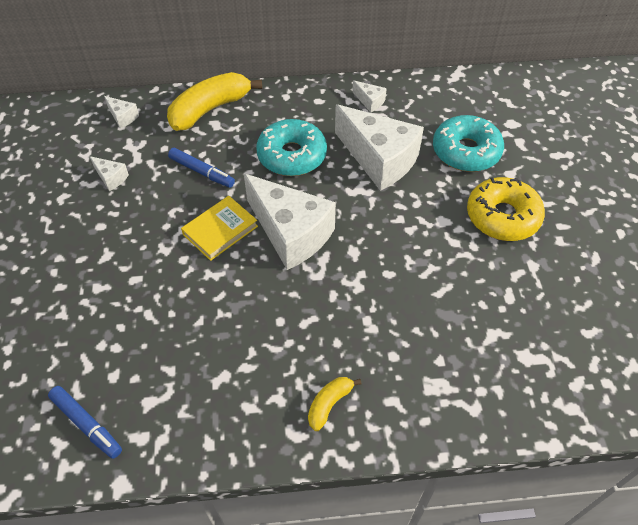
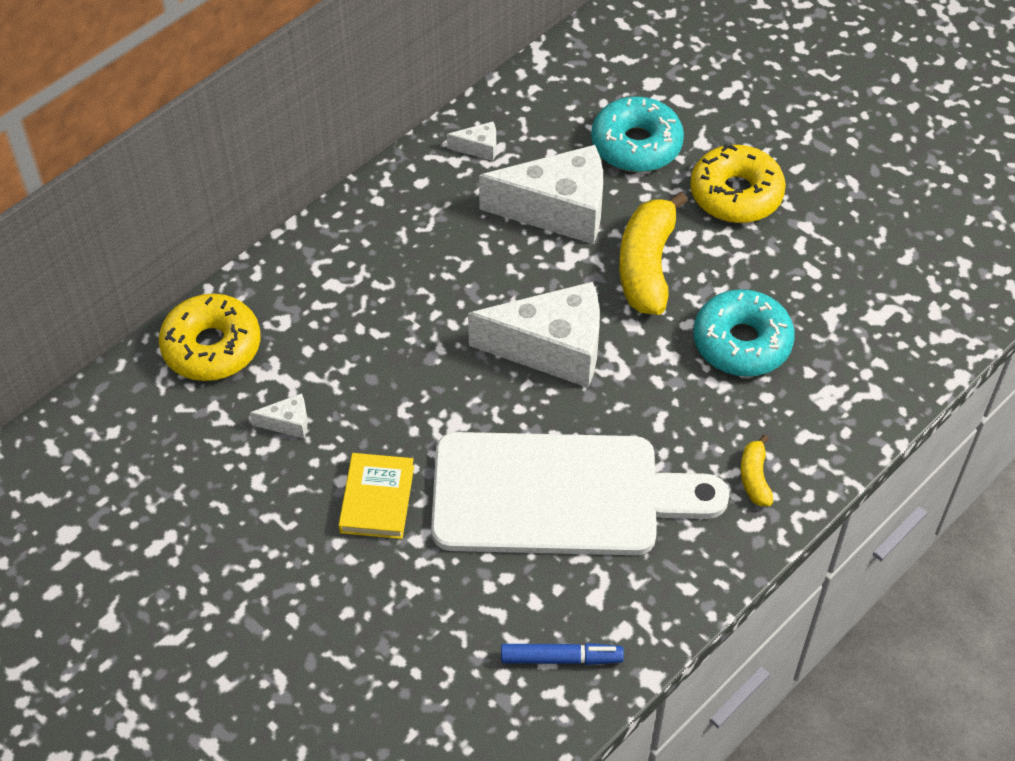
camera: 40 degrees left, 0 degrees up
white cheese [104,96,139,129] -> yellow donut [159,294,260,381]
yellow banana [167,72,262,131] -> yellow banana moved to [619,192,688,315]
blue marker [168,148,235,188] -> none
yellow book [181,196,258,261] -> yellow book moved to [338,453,414,539]
turquoise donut [256,119,327,176] -> turquoise donut moved to [693,289,795,377]
none -> white cutting board [431,432,729,555]

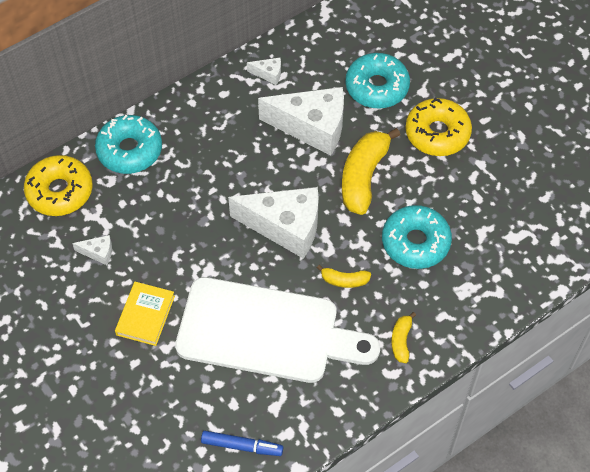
camera: 10 degrees right, 5 degrees up
none -> turquoise donut [95,115,162,174]
none -> yellow banana [317,265,371,288]

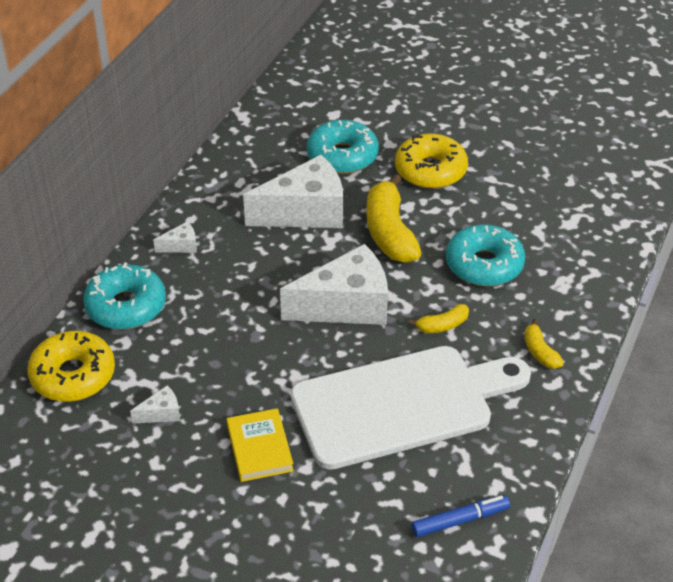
camera: 30 degrees left, 15 degrees down
white cheese [247,58,281,85] -> white cheese moved to [153,221,197,253]

